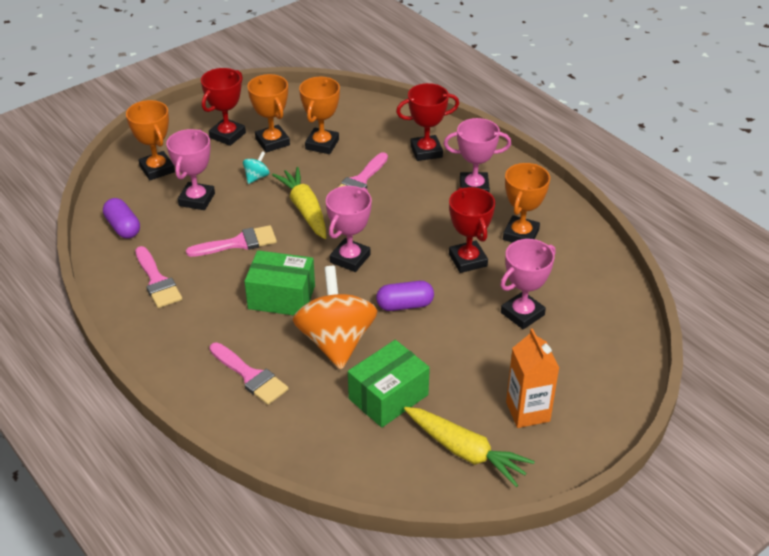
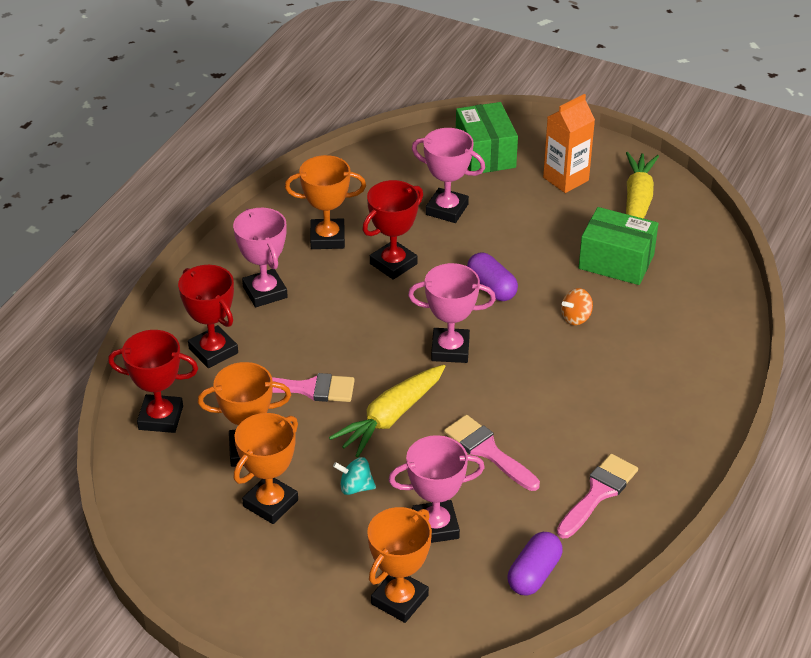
camera: 115 degrees left, 0 degrees up
red trophy [201,68,246,146] -> red trophy moved to [108,330,198,433]
pink brush [210,342,288,405] -> none
green box [244,250,315,315] -> green box moved to [456,102,518,173]
orange spinning top [293,266,377,370] -> orange spinning top [561,288,593,325], size x0.41

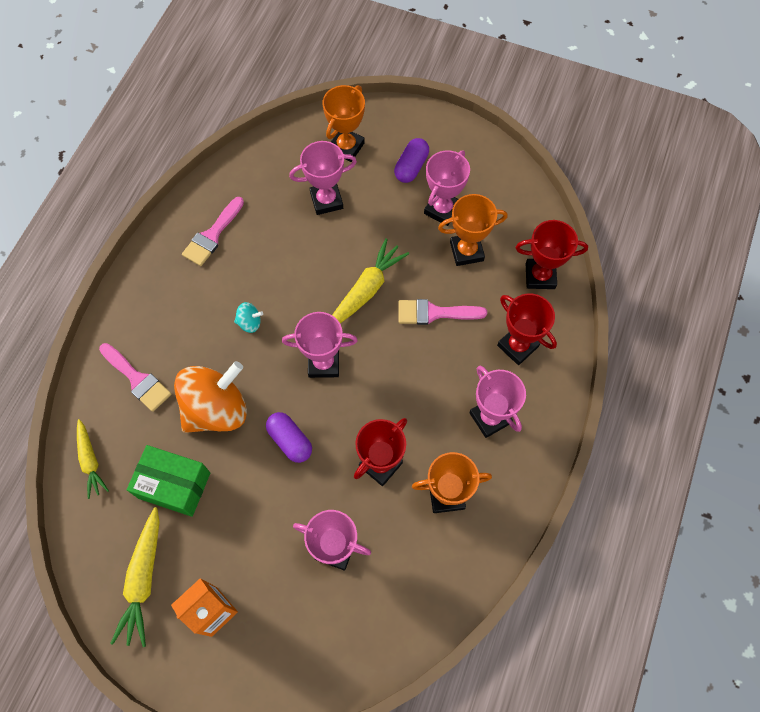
camera: 175 degrees right, 25 degrees up
orange trophy [233,413,298,524] -> pink trophy [424,150,470,226]
turquoise spinning top [333,457,376,495] -> turquoise spinning top moved to [234,302,263,333]
pink brush [444,415,540,491] -> pink brush moved to [99,343,171,412]
green box [456,102,518,173] -> none
purple capsule [508,532,563,596] -> purple capsule moved to [394,138,429,183]
orange spinning top [561,288,593,325] -> orange spinning top [174,361,247,433], size x2.45
none -> yellow carrot [77,419,109,499]

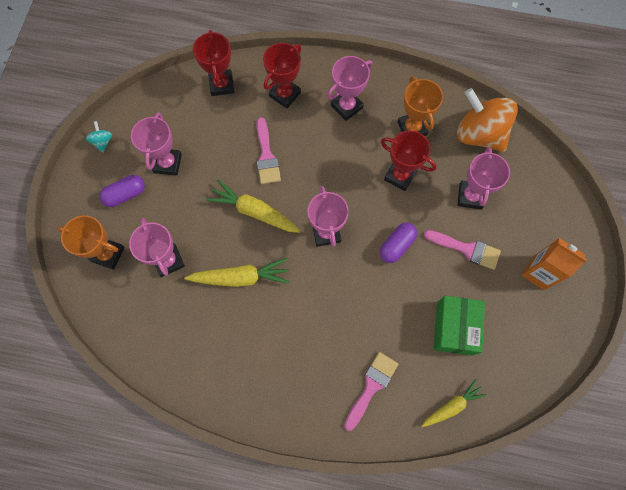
camera: 100 degrees left, 5 degrees up
yellow carrot [110,507,160,647] -> yellow carrot moved to [184,258,290,287]
orange spinning top [174,361,247,433] -> orange spinning top moved to [457,88,518,152]
pink brush [182,197,244,266] -> pink brush moved to [424,230,501,270]
turquoise spinning top [234,302,263,333] -> turquoise spinning top moved to [86,121,112,152]
purple capsule [394,138,429,183] -> purple capsule turned 45 degrees counterclockwise [99,175,145,207]
pink trophy [424,150,470,226] -> pink trophy turned 75 degrees clockwise [131,112,182,176]
orange trophy [438,194,507,266] -> none

